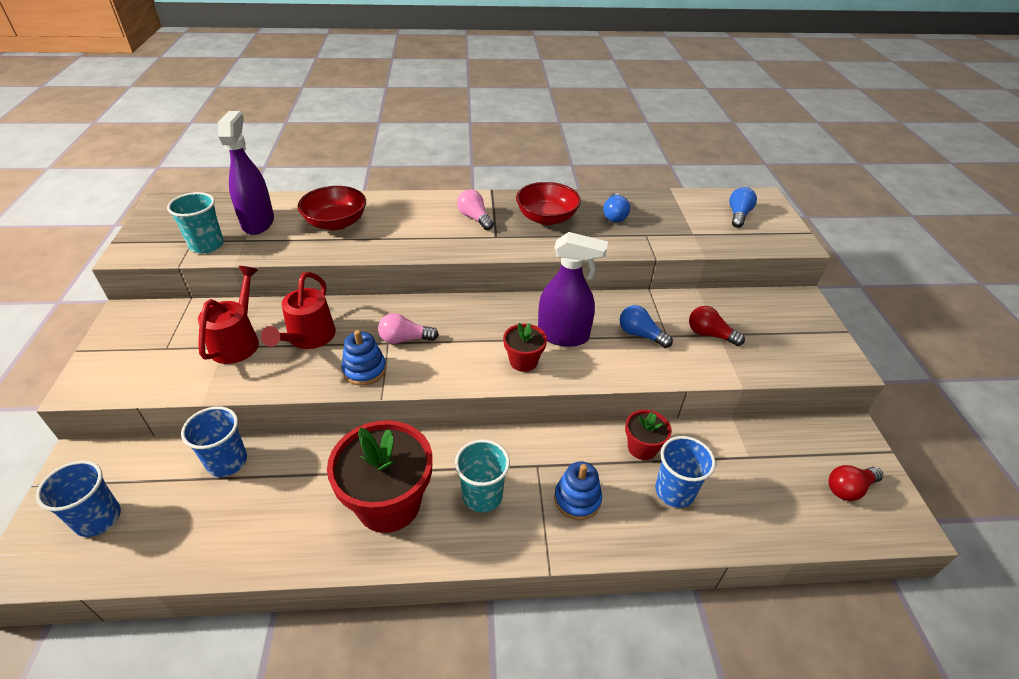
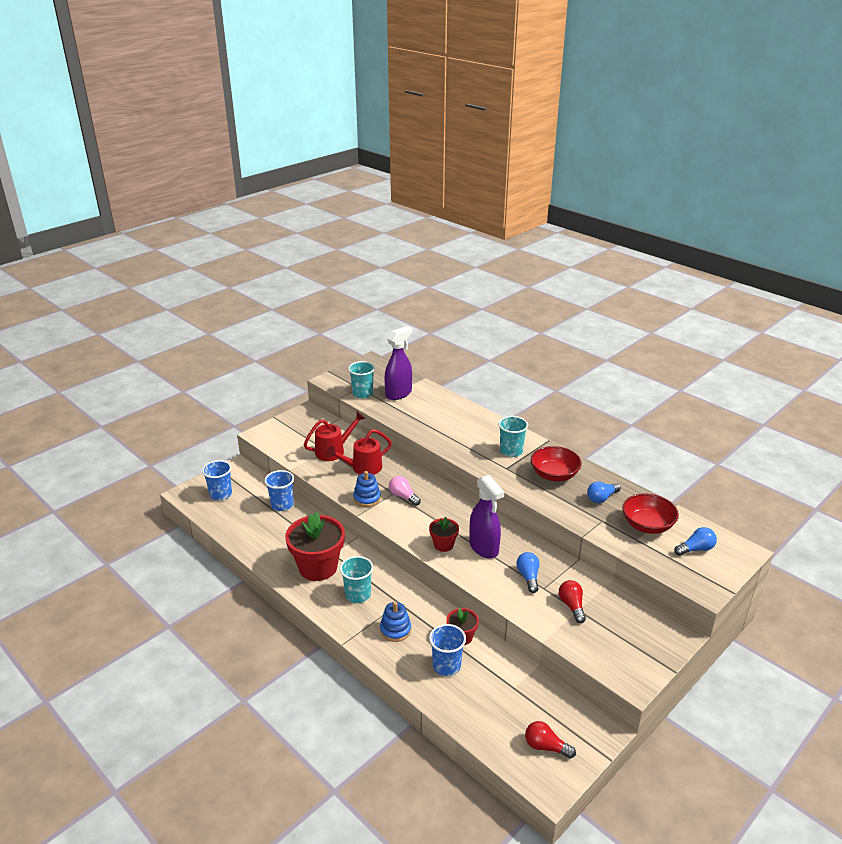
camera: 50 degrees right, 10 degrees down
red bowl [298,186,366,230] -> red bowl moved to [622,493,679,534]
pink light bulb [457,190,494,230] -> turquoise cup [498,416,528,457]

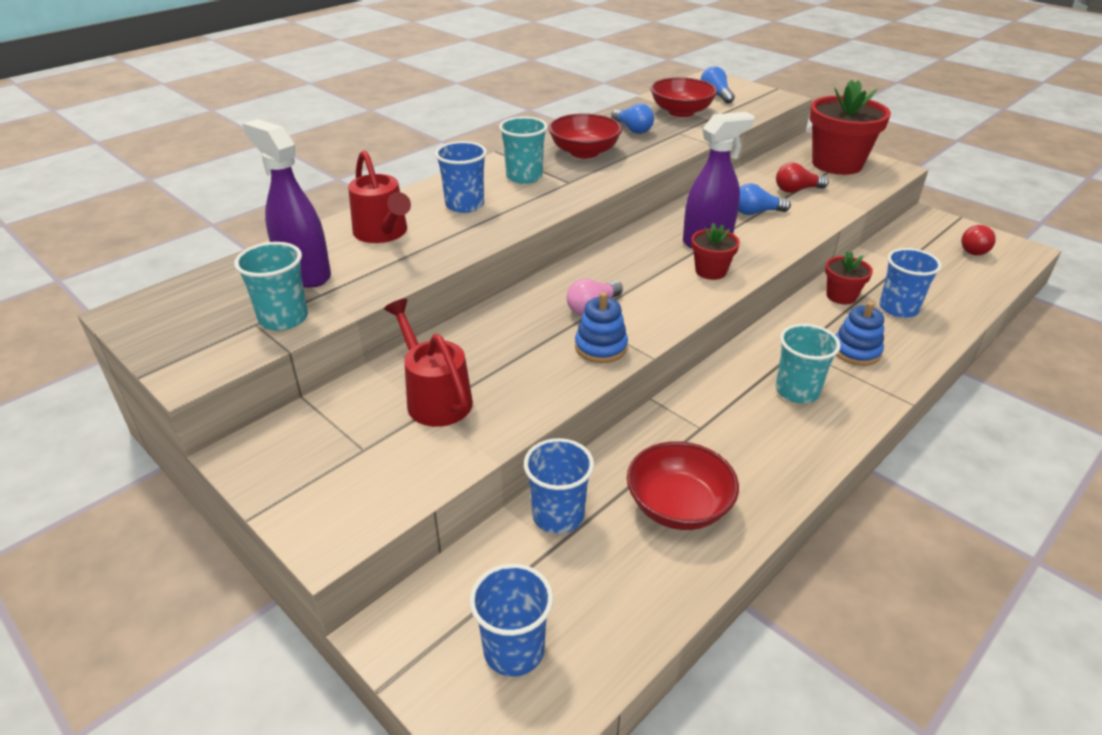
camera: 90 degrees left, 5 degrees up
red flower pot [285,511,345,581] -> red flower pot moved to [809,80,891,175]
red watering can [326,429,392,475] -> red watering can moved to [348,150,411,243]
none -> blue cup [435,141,487,213]
none -> red bowl [627,441,739,530]

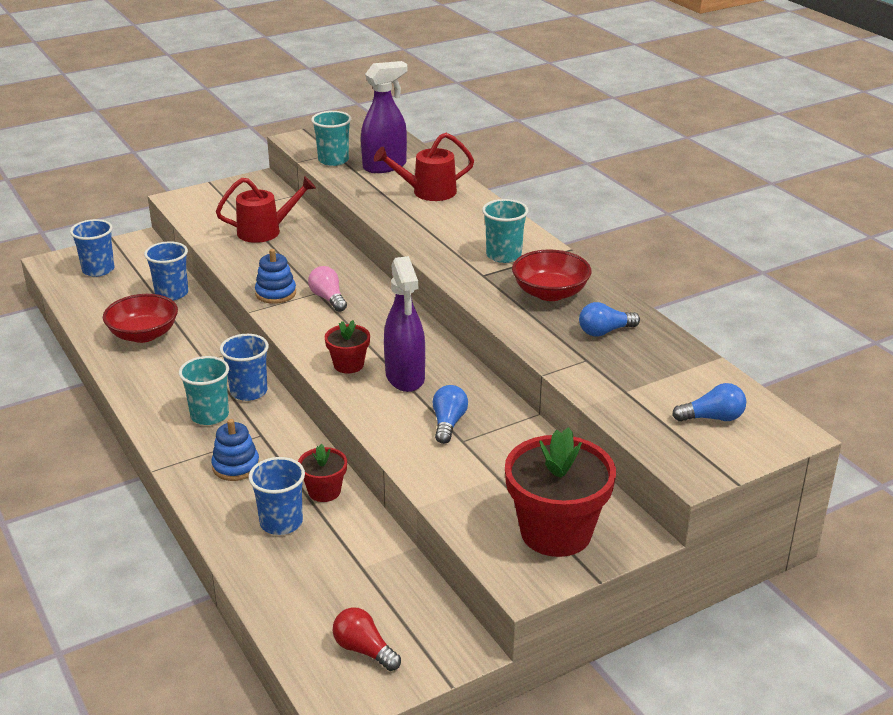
camera: 105 degrees right, 5 degrees down
blue cup [435,141,487,213] -> blue cup moved to [220,334,269,401]
red bowl [651,77,717,117] -> none
red light bulb [776,163,829,193] -> none

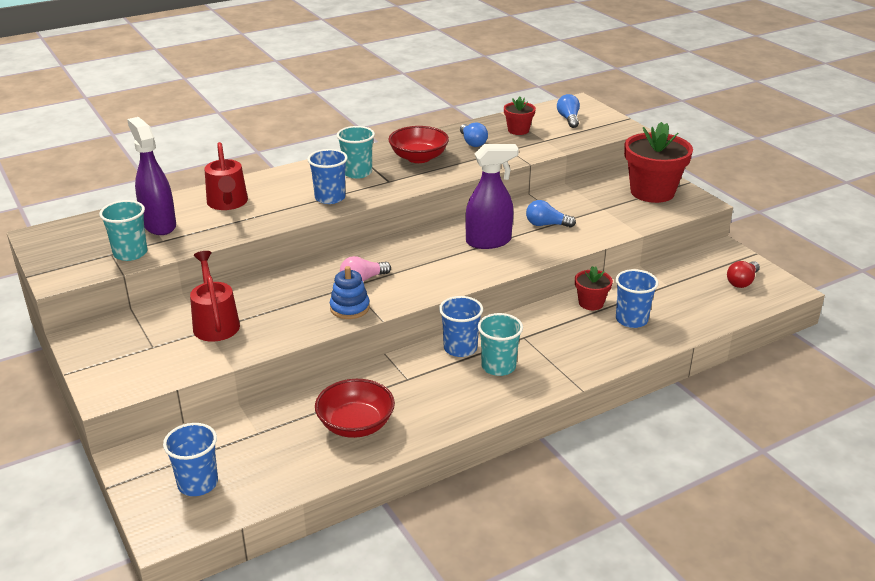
camera: 90 degrees left, 0 degrees up
blue cup [144,241,188,300] -> blue cup moved to [307,149,348,204]
blue stacking toy [211,419,259,481] -> none
red flower pot [325,320,370,374] -> red flower pot moved to [504,96,536,135]

